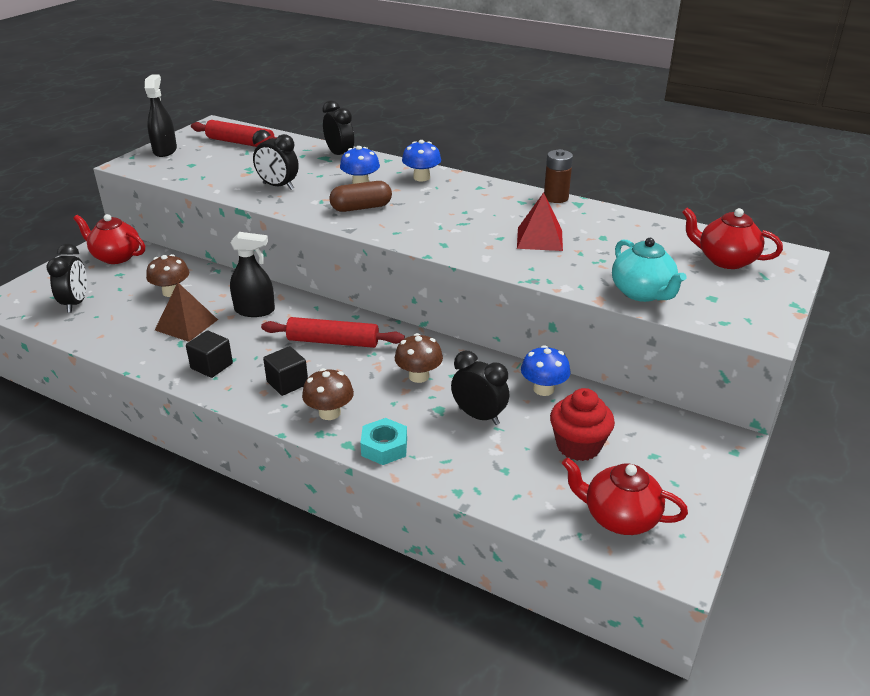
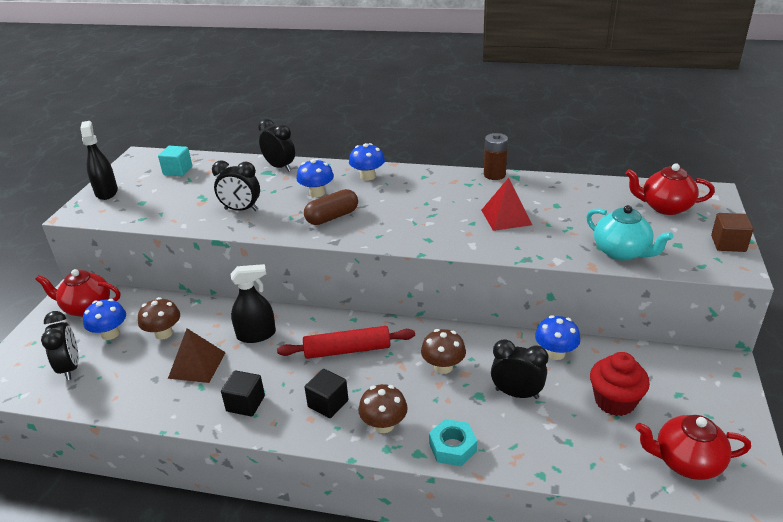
camera: 15 degrees left, 0 degrees up
red rolling pin [191,120,277,147] -> turquoise cube [158,146,192,176]
none -> blue mushroom [83,299,126,340]
none -> brown cube [711,213,753,252]

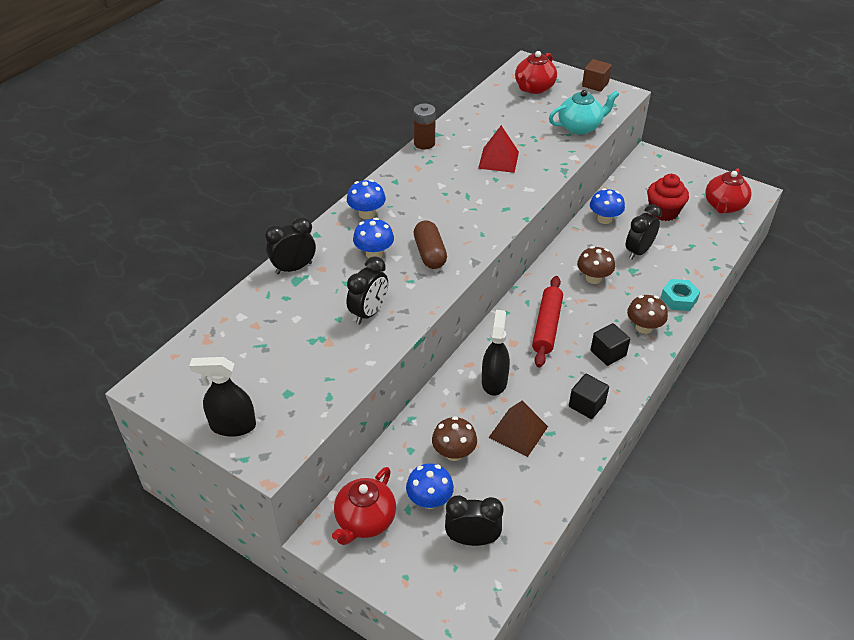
camera: 70 degrees left, 10 degrees up
turquoise cube [158,146,192,176] -> none

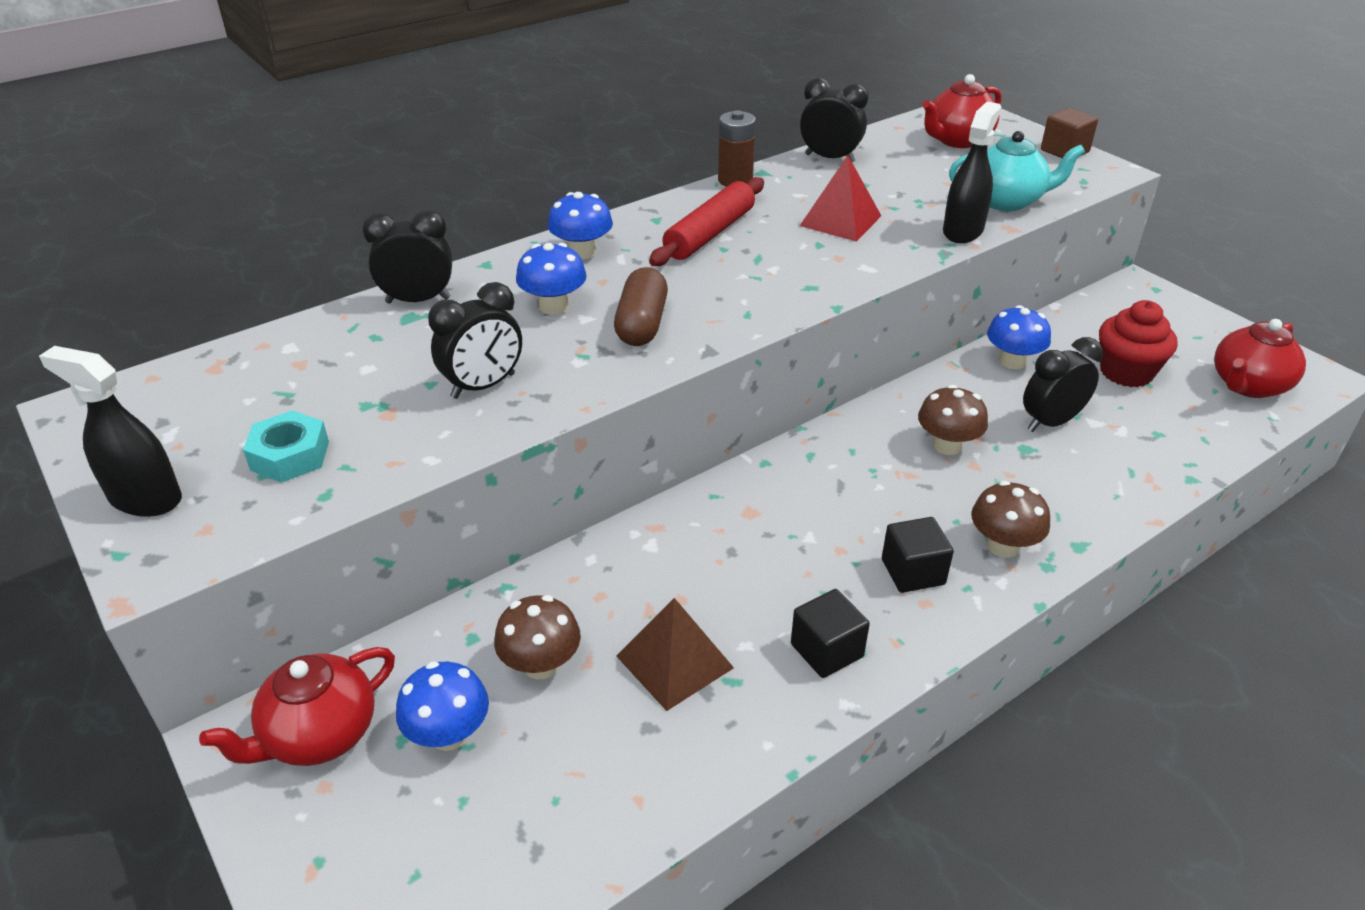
camera: 20 degrees right, 5 degrees down
black clock [445,495,504,546] -> black clock moved to [800,78,868,162]
black spray bottle [482,310,510,396] -> black spray bottle moved to [943,102,1001,243]
red rolling pin [532,276,563,367] -> red rolling pin moved to [649,177,764,266]
turquoise nut [661,279,700,311] -> turquoise nut moved to [243,410,329,483]

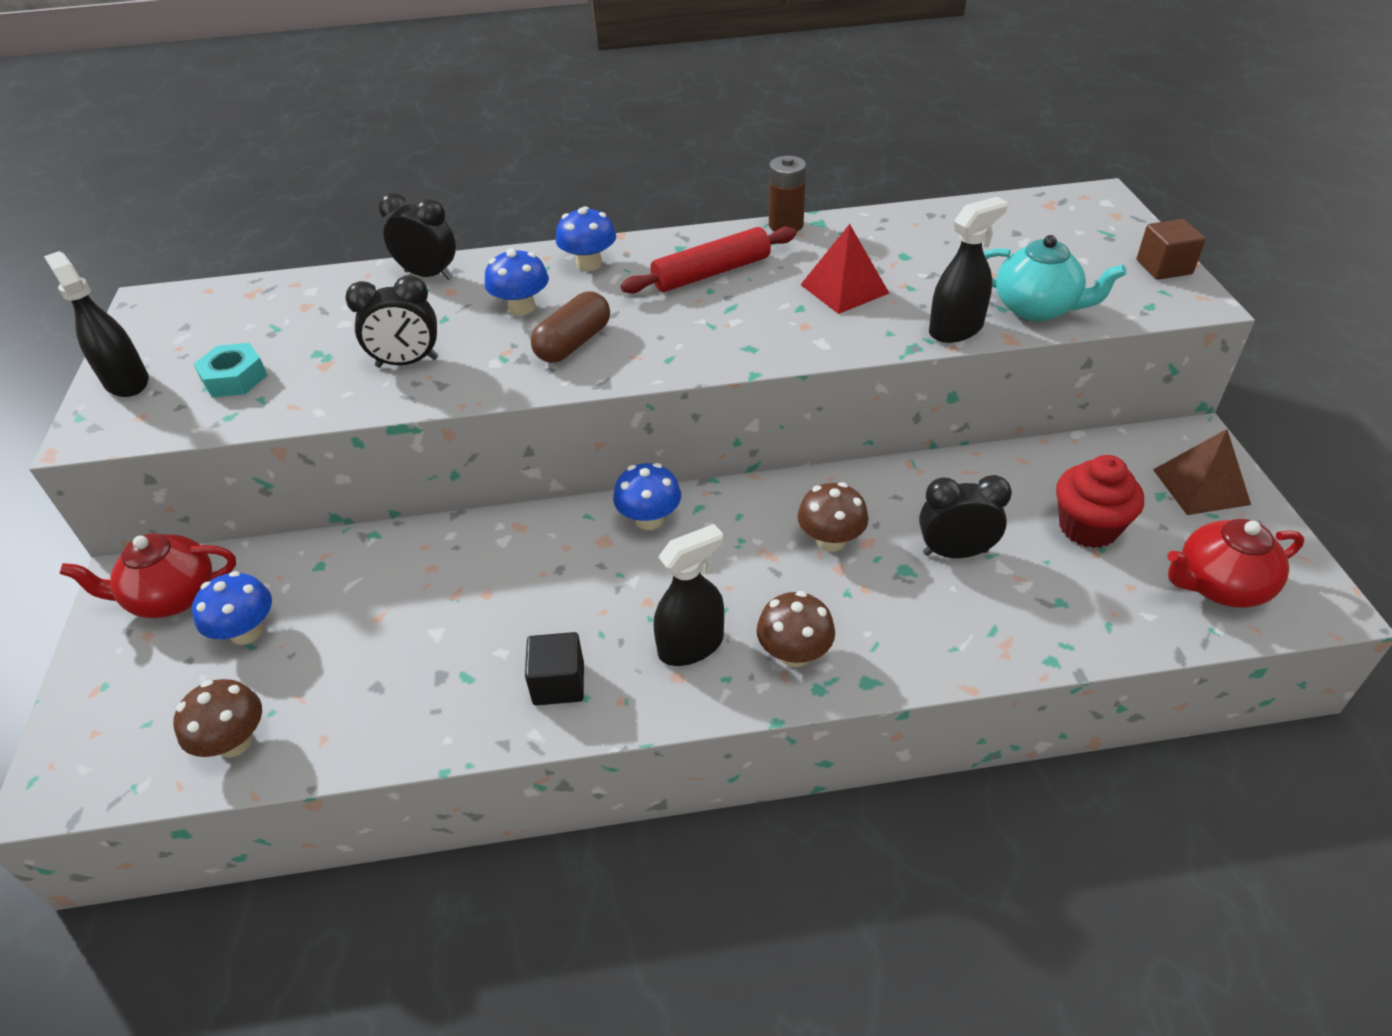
camera: 30 degrees right, 5 degrees up
brown mushroom [494,595,581,679] -> brown mushroom moved to [173,679,262,757]
brown pyramid [616,598,734,711] -> brown pyramid moved to [1153,429,1251,515]
black clock [800,78,868,162] -> none
black cube [882,517,954,593] -> black spray bottle [654,524,724,666]
red teapot [922,74,1001,148] -> none
blue mushroom [987,305,1051,369] -> blue mushroom moved to [613,463,681,530]

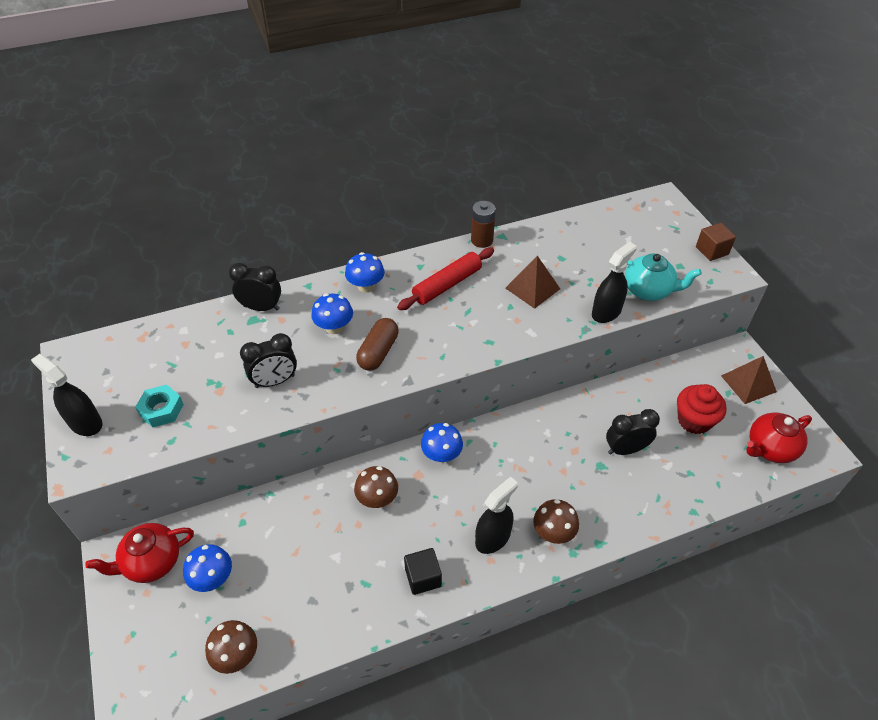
camera: 15 degrees left, 5 degrees up
brown mushroom [797,482,869,552] -> brown mushroom moved to [354,466,398,508]
red pyramid [800,224,889,314] -> brown pyramid [505,256,560,309]

